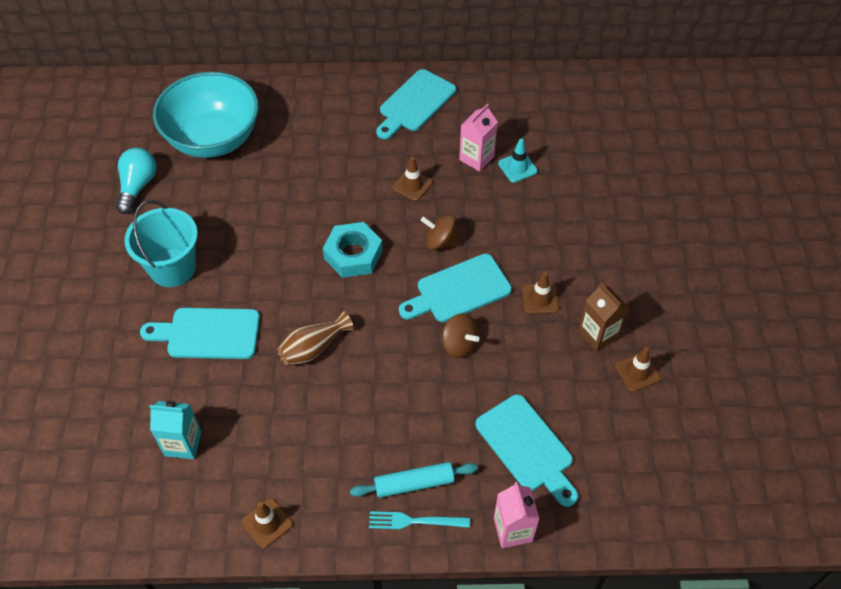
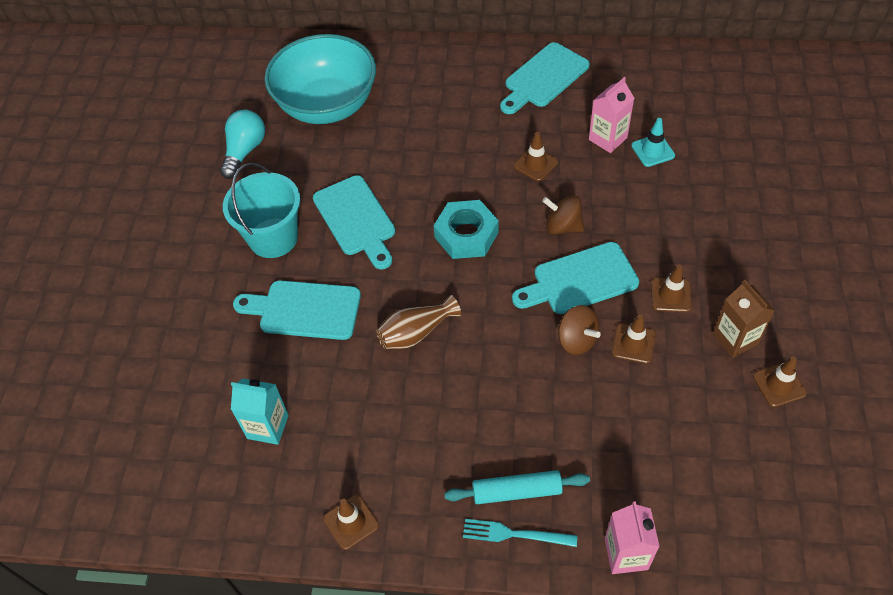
camera: 10 degrees right, 0 degrees up
turquoise cutting board [475,395,578,507] -> turquoise cutting board moved to [313,175,395,269]
none -> brown traffic cone [612,314,656,364]

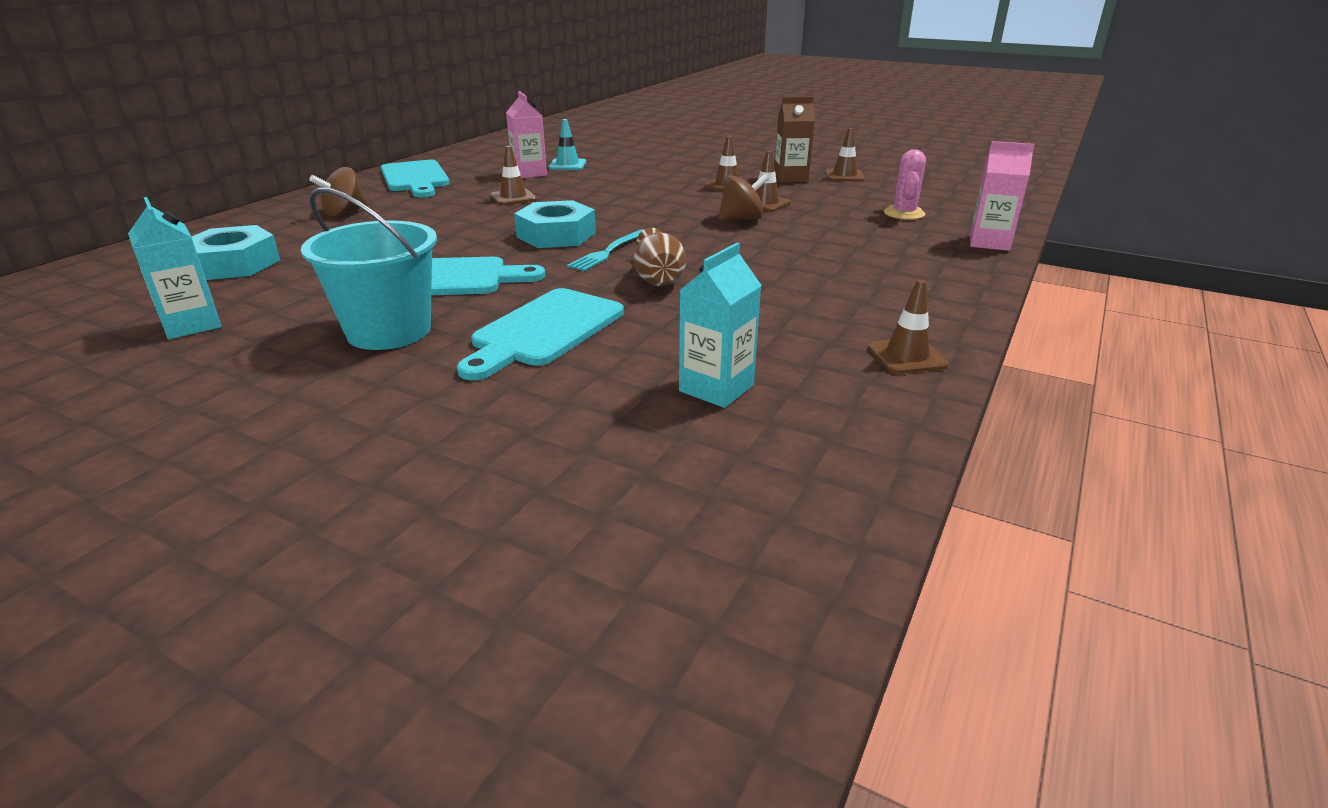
camera: 70 degrees left, 25 degrees down
turquoise light bulb [220,110,265,179] -> turquoise carton [128,197,222,339]
turquoise bowl [265,34,376,124] -> turquoise nut [192,225,280,280]
turquoise rolling pin [444,470,590,504] -> none
turquoise fork [463,519,577,547] -> turquoise fork moved to [567,229,644,271]
turquoise cutting board [512,242,639,314] -> none
brown spinning top [542,195,584,235] -> brown spinning top moved to [309,167,367,217]
none -> pink cactus [884,149,926,220]

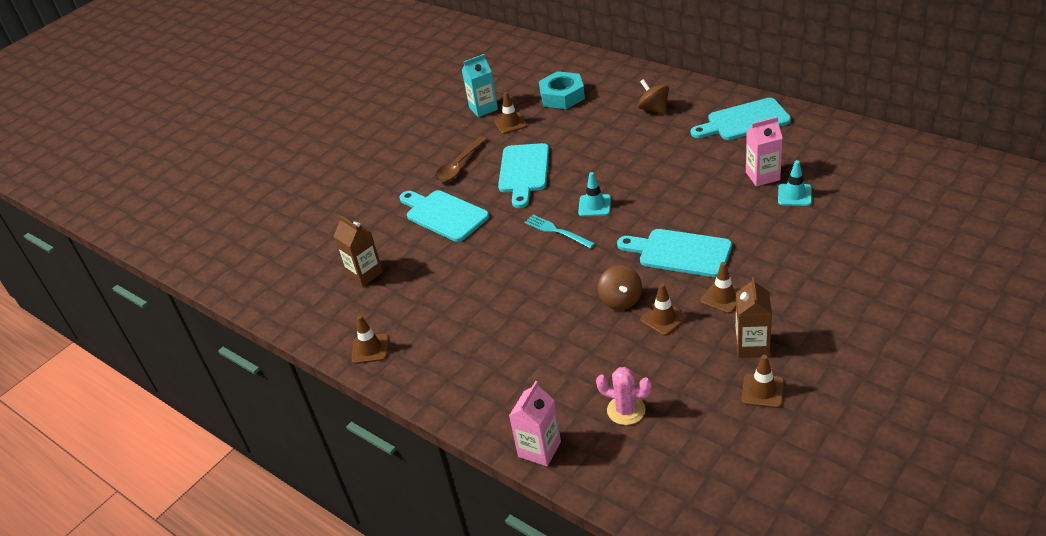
camera: 105 degrees right, 10 degrees up
turquoise bucket [301,187,437,350] -> brown spoon [435,136,487,182]
brown traffic cone [490,146,537,205] -> brown traffic cone moved to [494,92,527,134]
turquoise nut [514,200,596,248] -> turquoise traffic cone [578,172,611,216]
brown vase [634,227,686,286] -> none
turquoise carton [679,243,762,408] -> brown carton [333,215,383,286]
none -> turquoise cutting board [617,229,732,277]

